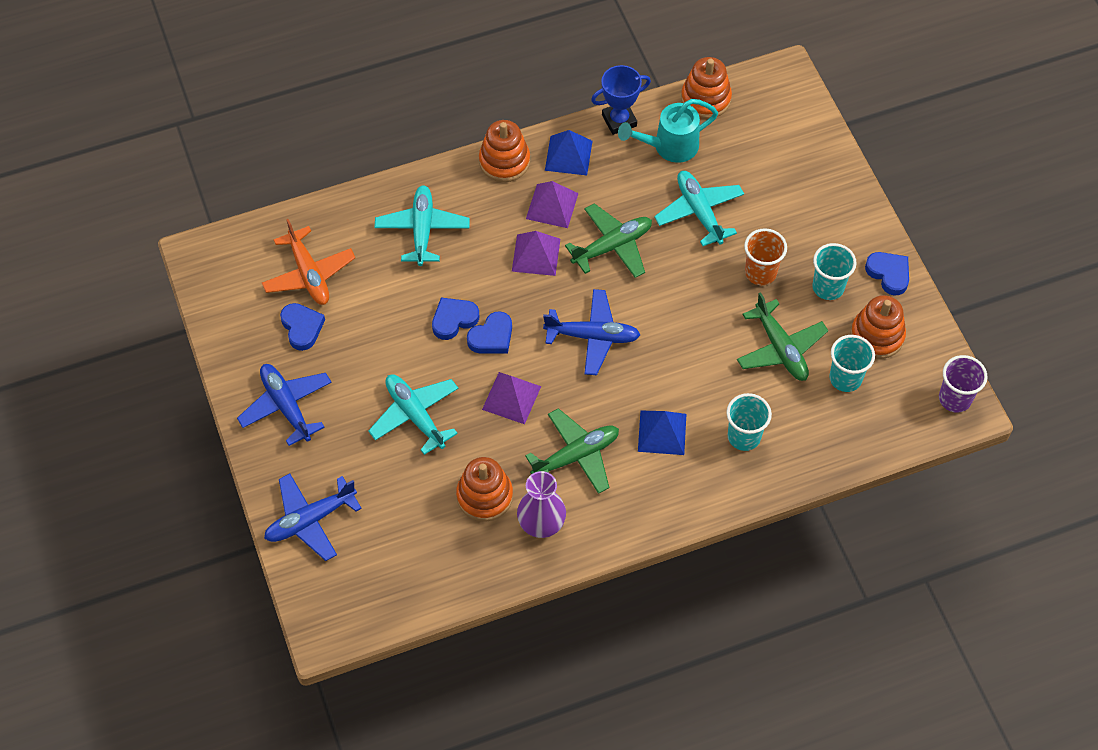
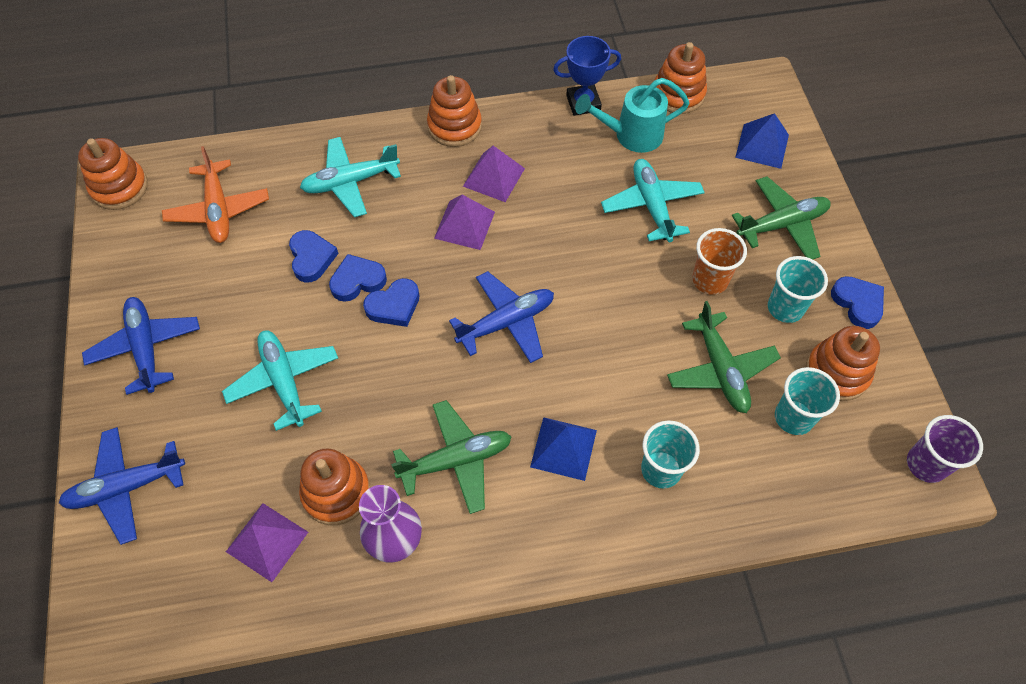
camera: 10 degrees right, 0 degrees up
blue heart [280,303,325,351] -> blue heart moved to [289,230,338,282]
turquoise plane [374,185,470,266] -> turquoise plane turned 120 degrees counterclockwise [300,137,401,217]
purple pyramid [482,372,541,424] -> purple pyramid moved to [226,503,308,582]
blue plane [543,289,640,375] -> blue plane turned 45 degrees counterclockwise [449,271,554,363]
blue pyramid [545,130,592,175] -> blue pyramid moved to [735,113,789,169]
green plane [565,203,652,278] -> green plane moved to [732,177,831,259]
none -> orange stacking toy [78,138,148,210]

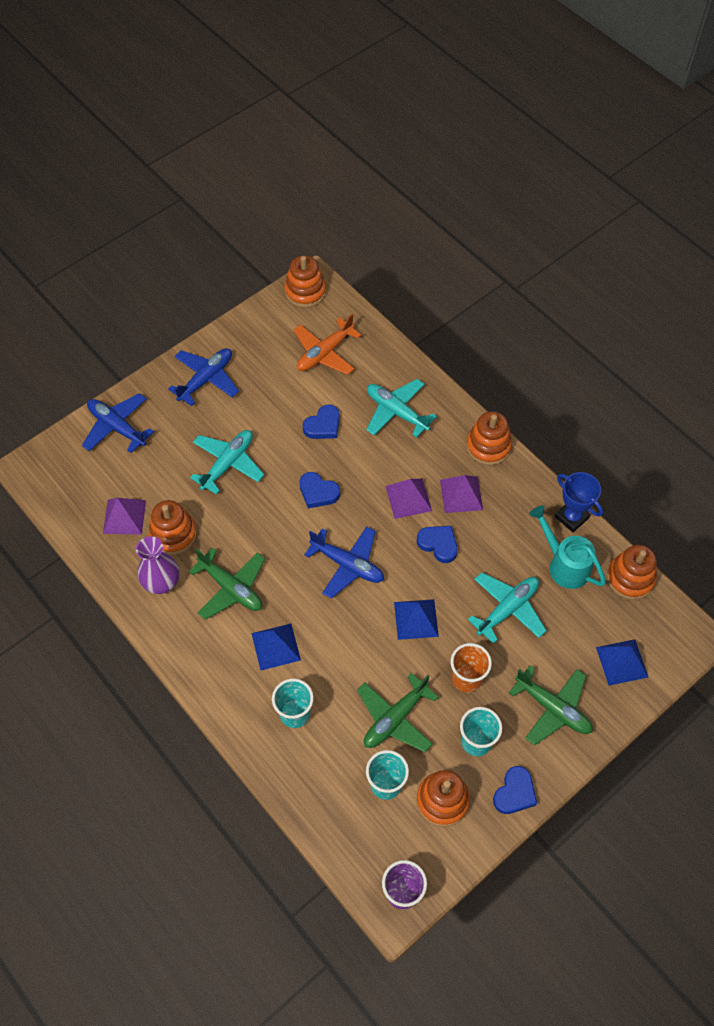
camera: 60 degrees right, 0 degrees up
blue heart [329,254,387,302] -> blue heart moved to [417,526,458,563]
none -> blue pyramid [394,599,439,640]

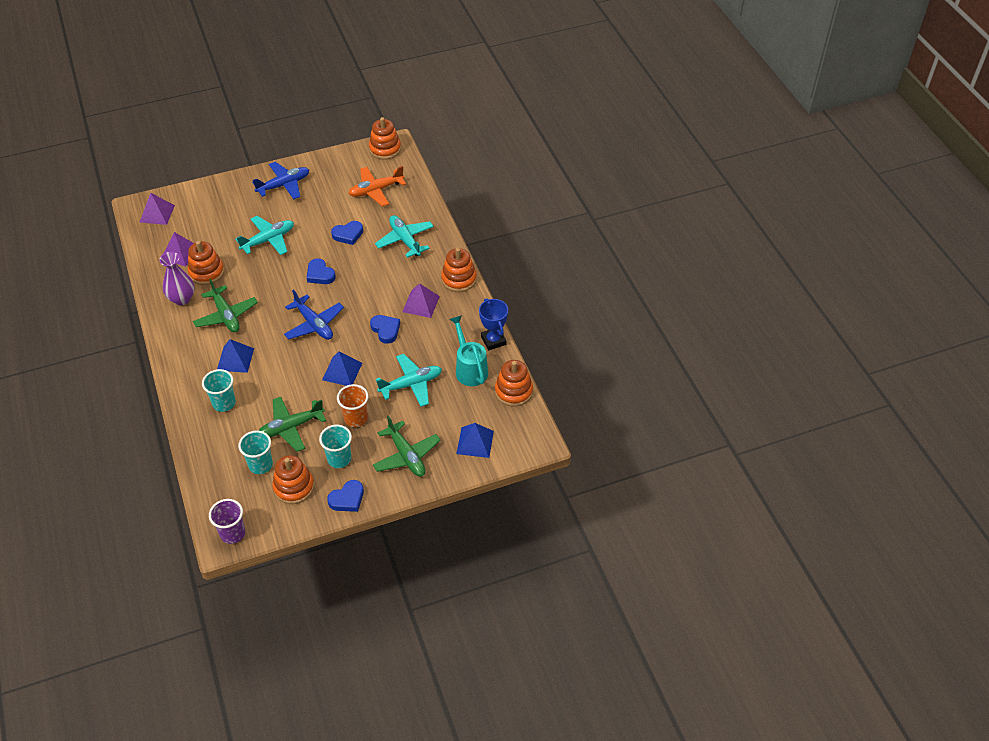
camera: 20 degrees right, 10 degrees down
blue plane [82,393,154,453] -> none
purple pyramid [385,479,432,519] -> purple pyramid moved to [139,193,175,225]

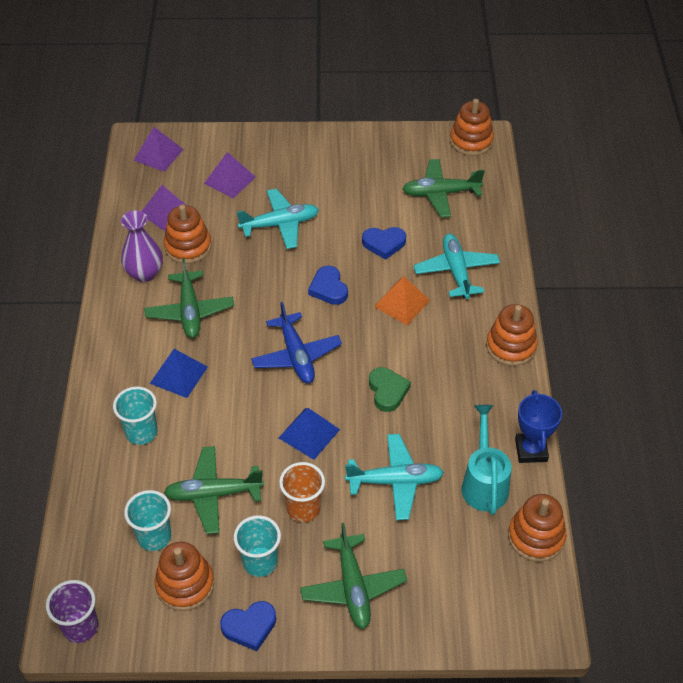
camera: 20 degrees right, 0 degrees up
blue plane [252,162,309,199] -> none
orange plane [348,166,406,207] -> green plane [402,159,485,217]
blue heart [370,315,400,344] -> green heart [369,367,411,412]
purple pyramid [402,283,440,318] -> purple pyramid moved to [204,152,256,198]
blue pyramid [456,423,494,458] -> none
none -> orange pyramid [374,276,430,326]

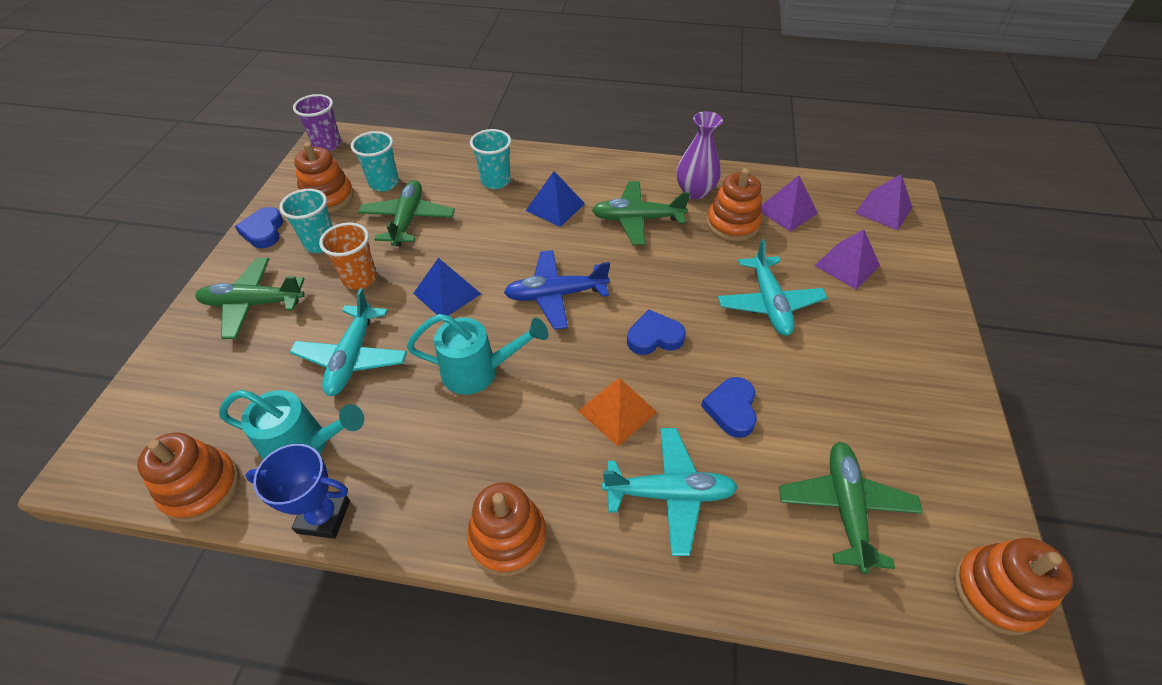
camera: 100 degrees right, 0 degrees up
green heart [369,367,411,412] -> turquoise watering can [407,314,548,395]

